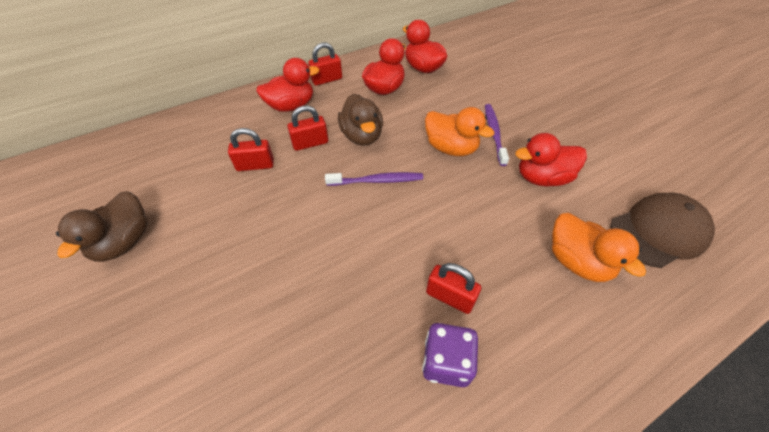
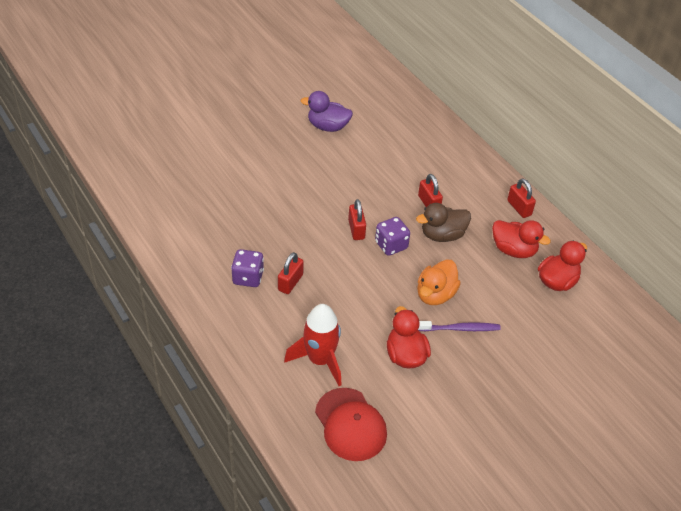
camera: 85 degrees right, 5 degrees down
brown duck [56,191,148,262] -> purple duck [300,91,353,132]
red padlock [228,128,274,171] -> red padlock moved to [348,199,366,240]
red duck [256,58,319,112] -> none
purple toothbrush [325,172,423,186] -> purple dice [375,217,410,256]
orange duck [552,213,646,282] -> red rocket [284,304,342,386]
brown cap [610,192,715,268] -> red cap [315,388,387,461]

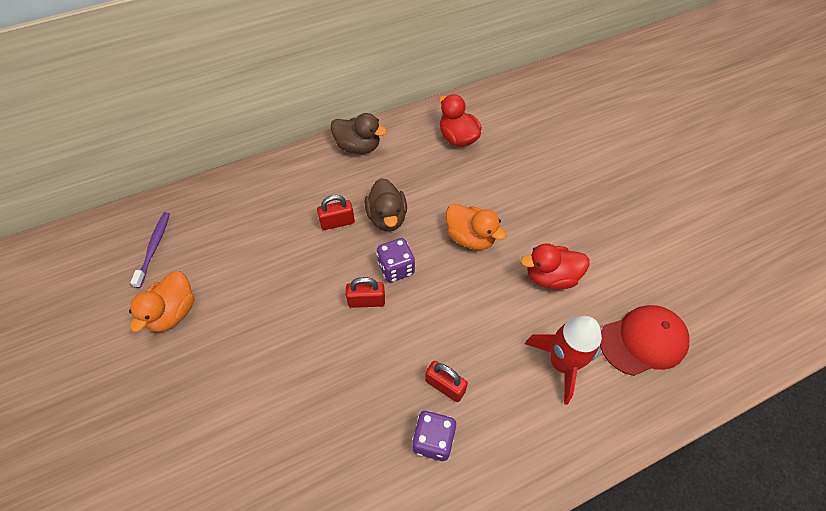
camera: 80 degrees left, 10 degrees up
purple duck [300,91,353,132] -> orange duck [129,271,194,332]
purple toothbrush [418,321,501,331] -> purple toothbrush moved to [130,212,170,288]
red duck [492,220,551,258] -> none
red padlock [507,178,536,218] -> brown duck [330,113,387,154]

